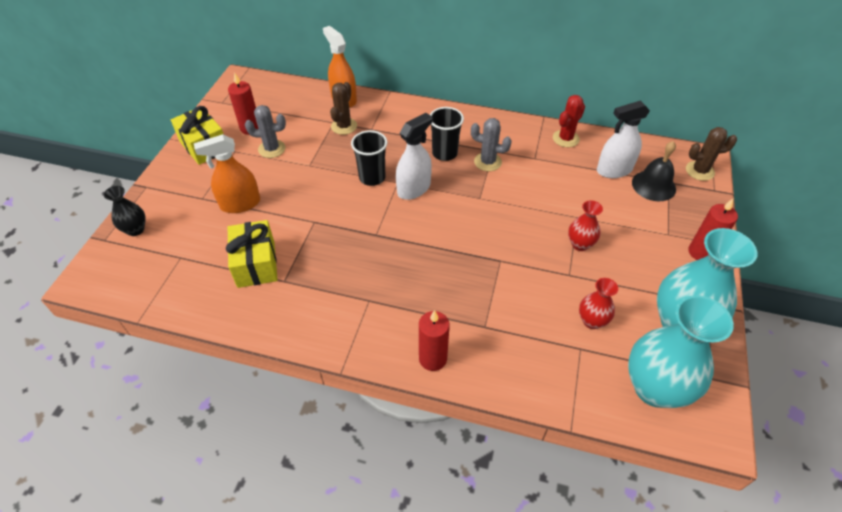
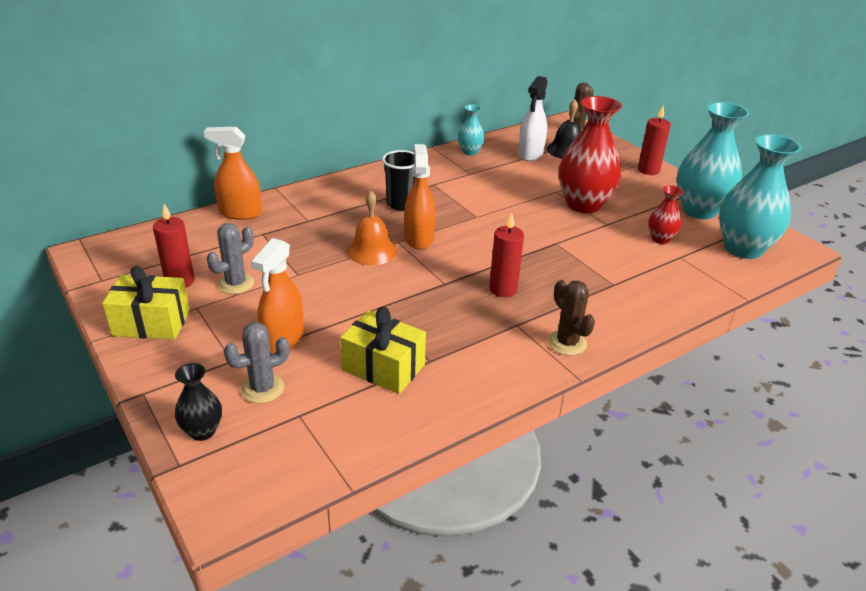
camera: 50 degrees left, 15 degrees down
brown cactus [330,82,357,135] -> brown cactus moved to [548,280,595,356]
black cup [351,130,387,186] -> orange bell [347,191,397,265]
white spray bottle [396,113,432,200] -> orange spray bottle [404,144,436,250]
red candle [419,310,450,371] -> red candle moved to [489,213,524,297]
grey cactus [471,118,512,171] -> grey cactus moved to [223,322,290,404]
red cactus [553,95,585,147] -> turquoise vase [458,104,485,156]
red vase [568,200,603,251] -> red vase [559,96,622,213], size x2.03

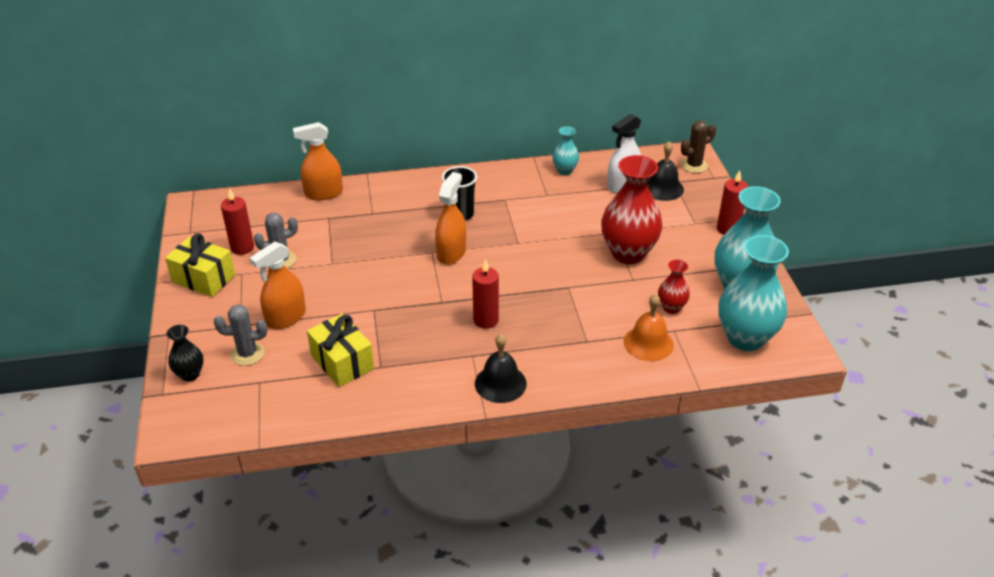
camera: 25 degrees right, 5 degrees up
orange spray bottle [204,127,262,220] -> orange spray bottle turned 45 degrees counterclockwise [293,122,343,200]
orange bell [347,191,397,265] -> orange bell moved to [624,294,674,361]
brown cactus [548,280,595,356] -> black bell [475,334,527,403]

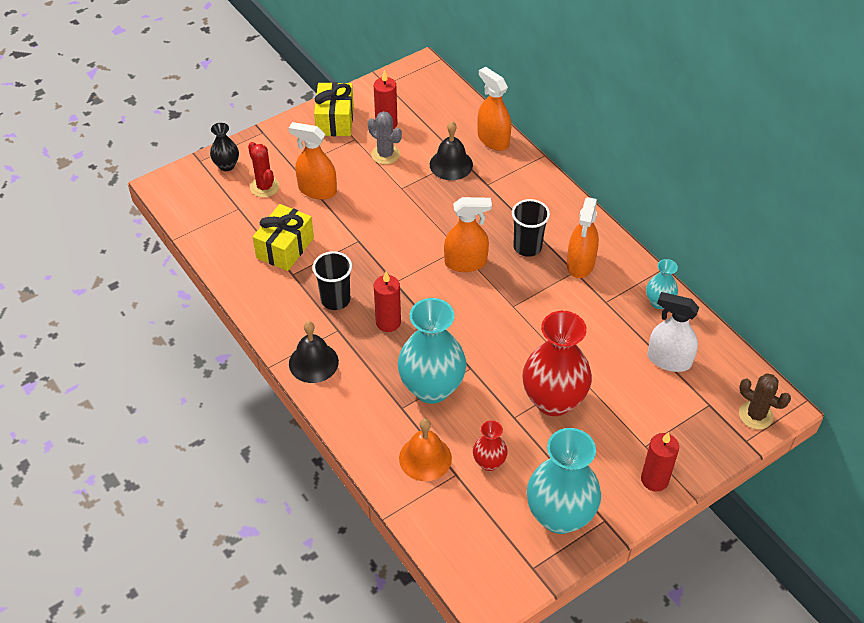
camera: 65 degrees right, 10 degrees up
grey cactus [214,304,267,366] -> red cactus [248,142,280,198]
black bell [647,141,684,201] -> black bell moved to [430,122,473,180]
turquoise vase [718,235,789,351] -> turquoise vase moved to [398,298,466,404]
none -> black cup [313,251,352,310]
none -> orange spray bottle [567,197,599,278]

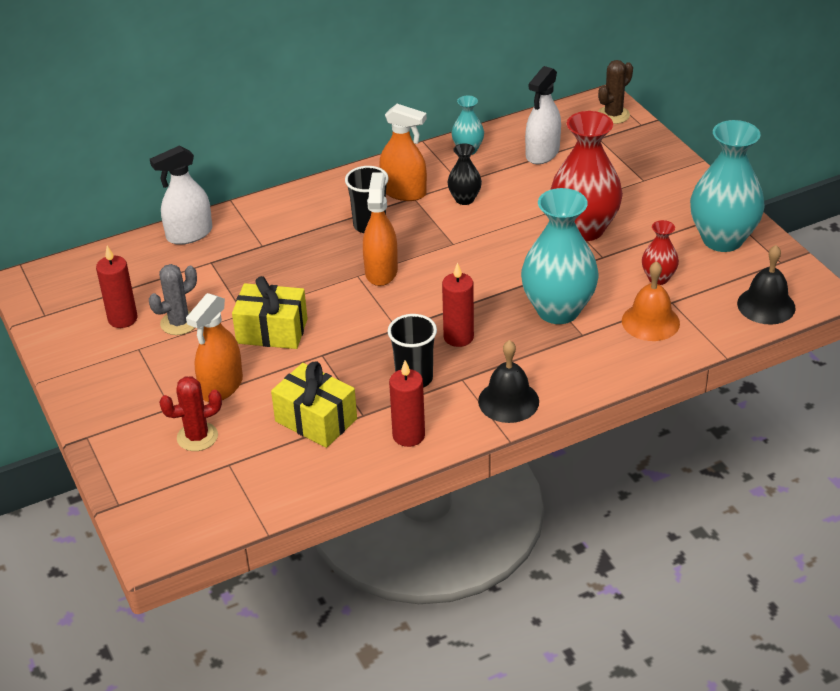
camera: 80 degrees left, 10 degrees down
black vase [210,123,239,171] -> black vase moved to [447,143,482,205]
yellow gift [314,82,354,136] -> yellow gift moved to [232,276,308,349]
black bell [430,122,473,180] -> black bell moved to [737,245,796,325]
orange spray bottle [478,67,511,151] -> white spray bottle [150,145,212,245]
red candle [641,432,679,491] -> red candle moved to [389,360,425,447]

